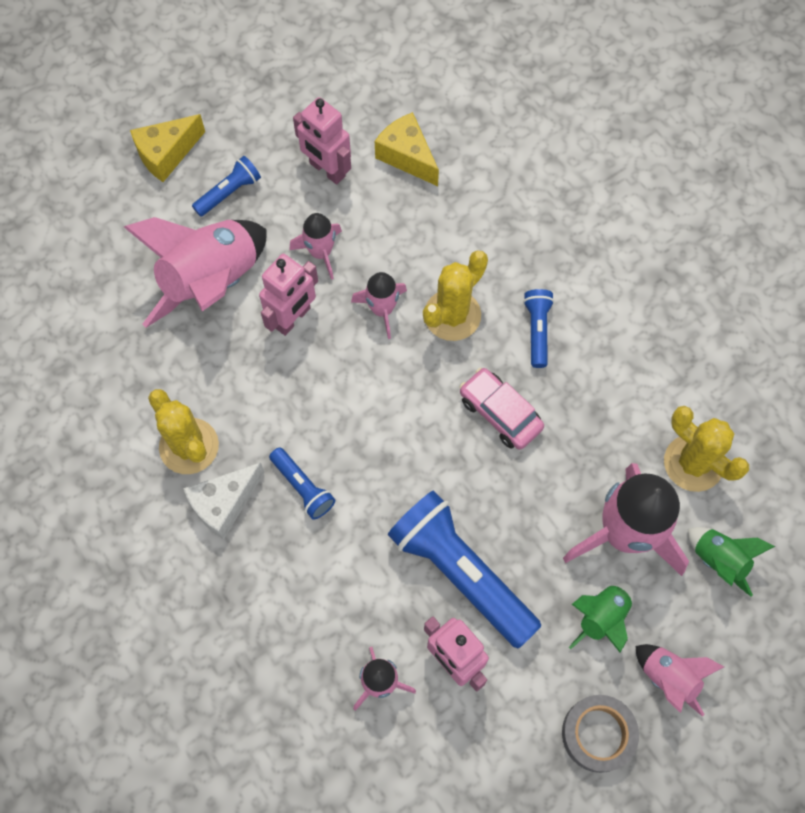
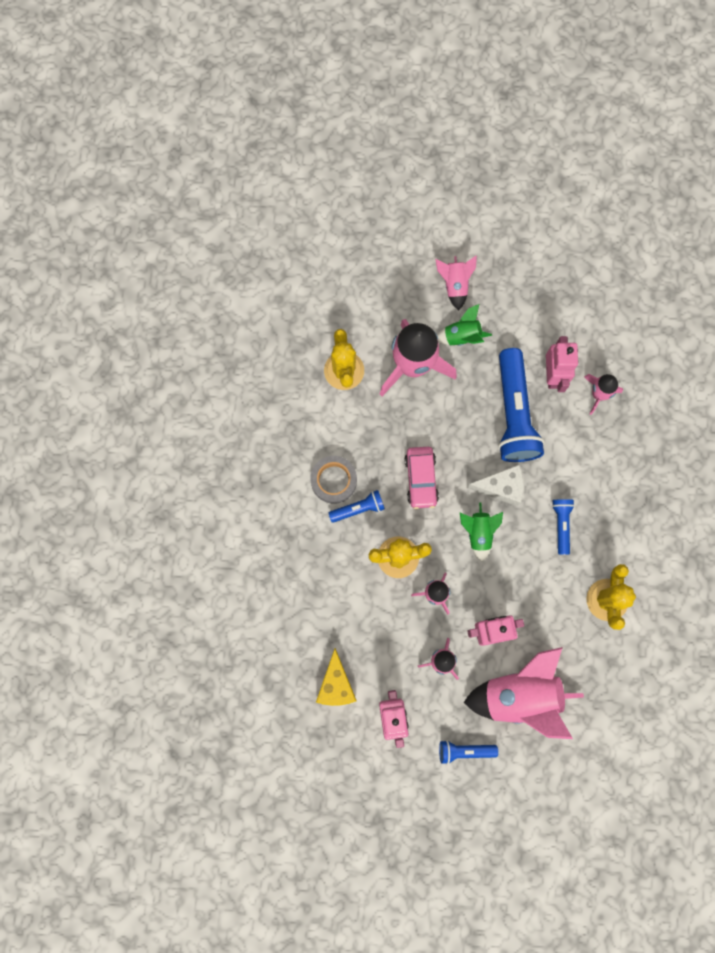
camera: 140 degrees left, 10 degrees up
yellow cheese [130,114,205,182] -> none
white cheese [183,462,265,540] -> white cheese moved to [467,465,524,506]
blue flashlight [523,289,554,368] -> blue flashlight turned 150 degrees counterclockwise [329,490,385,523]
grey tape [562,695,639,773] -> grey tape moved to [310,456,357,504]
green rocket [688,527,775,597] -> green rocket moved to [459,503,503,562]

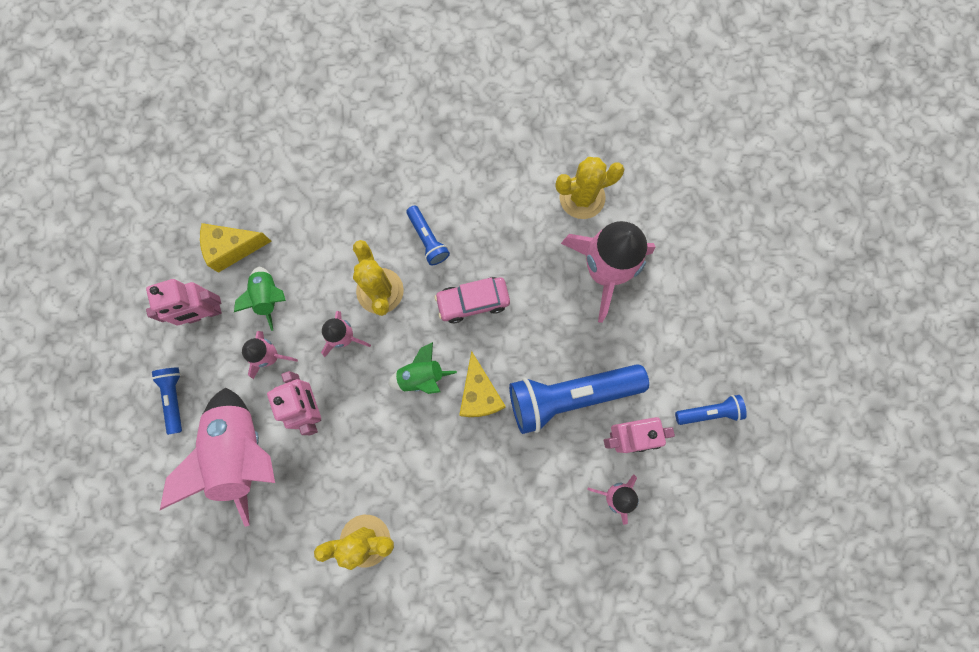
camera: 80 degrees right, 0 degrees up
grey tape [310,456,357,504] -> none
pink rocket [435,256,477,310] -> none
green rocket [437,304,492,346] -> green rocket moved to [234,267,286,331]
white cheese [467,465,524,506] -> yellow cheese [459,351,506,417]
blue flashlight [552,499,575,555] -> blue flashlight moved to [675,395,747,425]

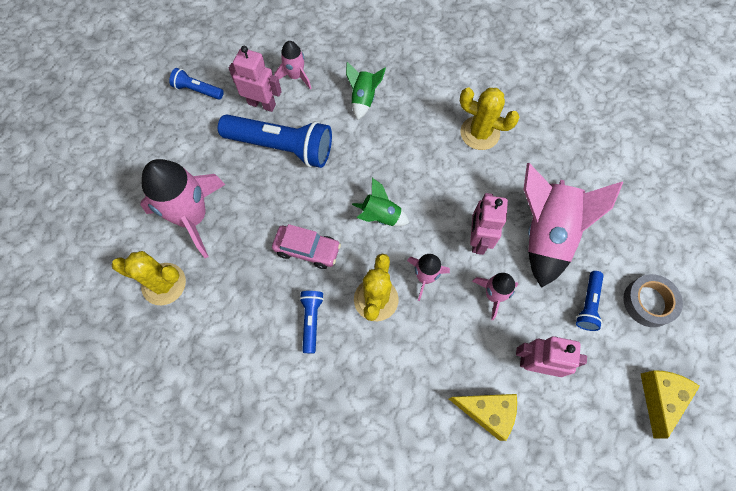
camera: 150 degrees left, 10 degrees down
green rocket [234,267,286,331] -> green rocket moved to [346,62,386,120]
yellow cheese [459,351,506,417] -> yellow cheese moved to [641,370,700,439]
none -> grey tape [623,274,683,327]

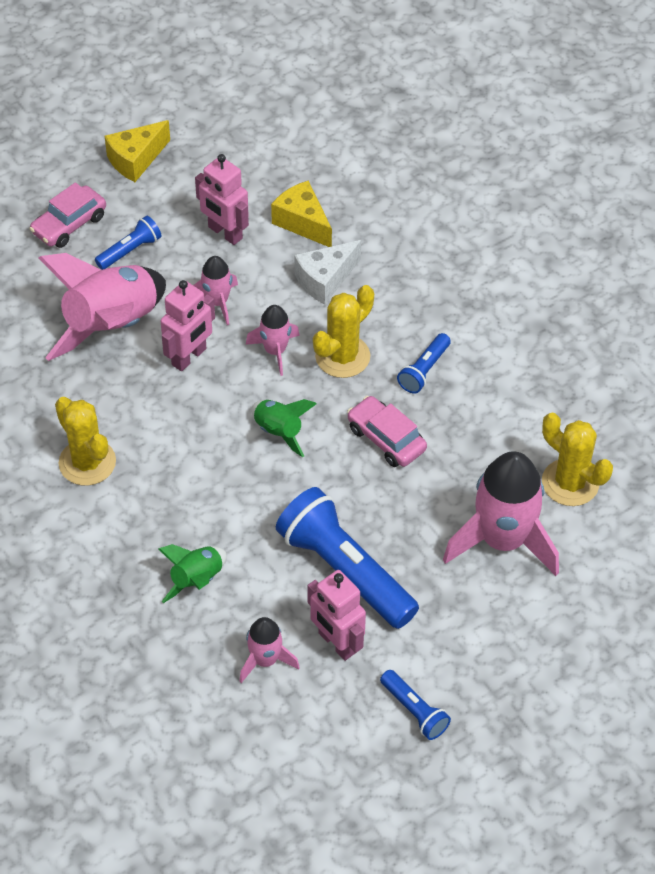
camera: 150 degrees left, 15 degrees down
grey tape [623,274,683,327] -> pink car [29,182,106,248]
none -> white cheese [295,240,361,305]

